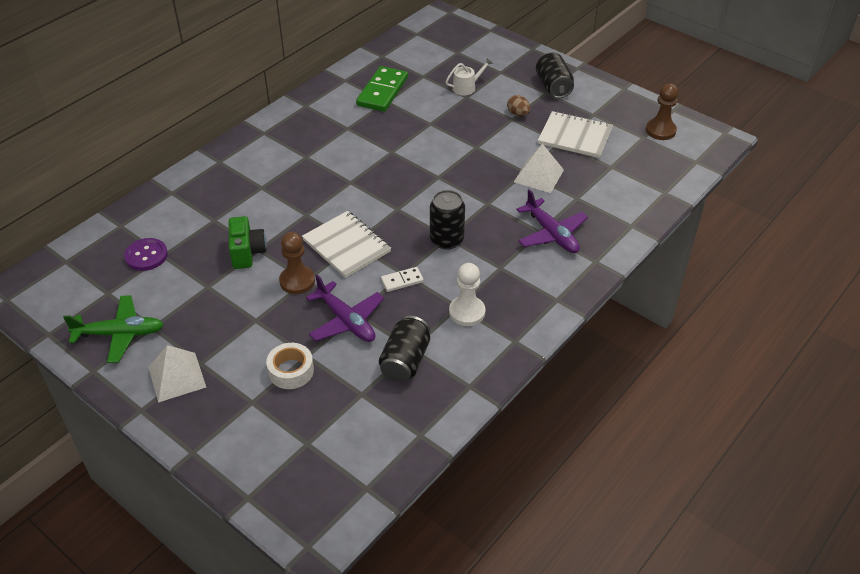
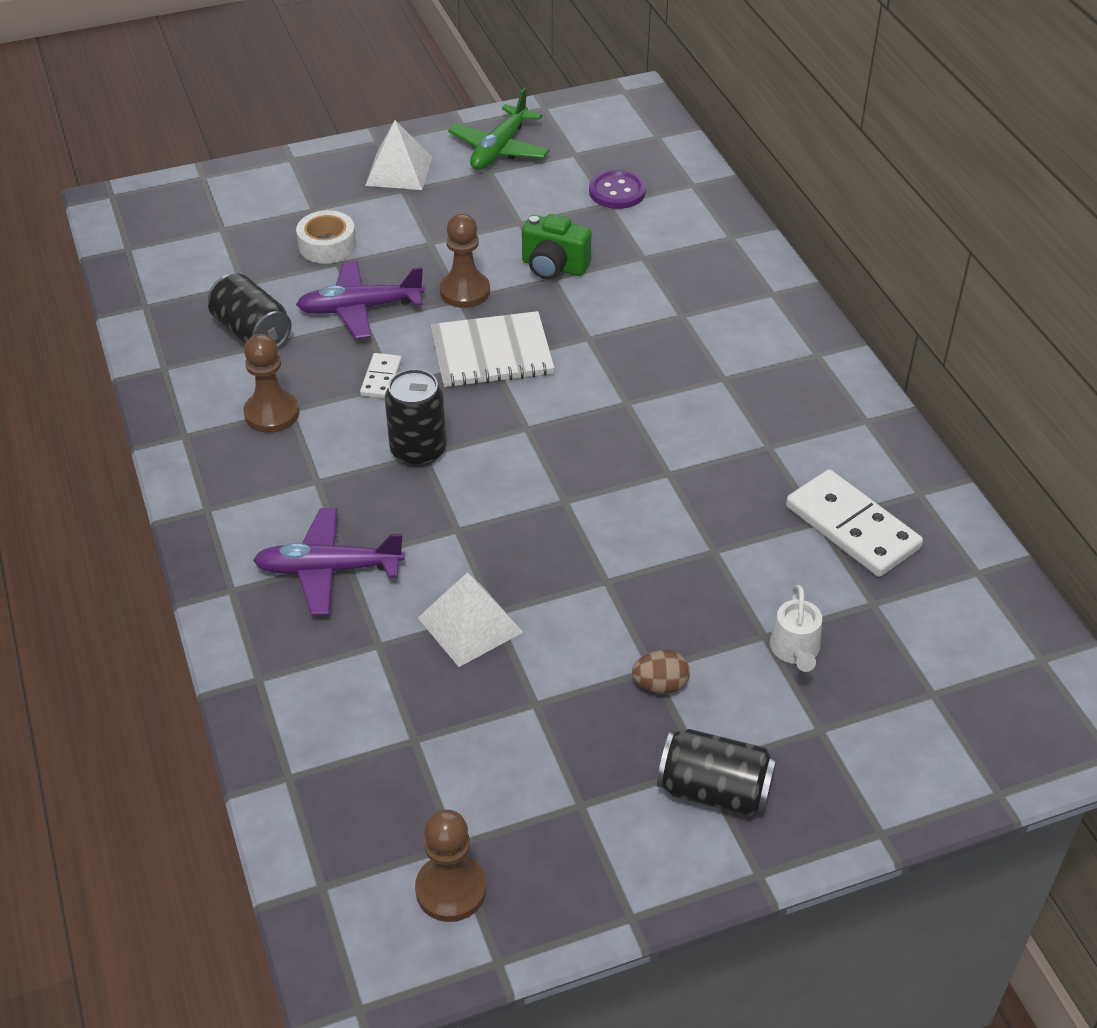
camera: 120 degrees right, 0 degrees up
green domino [356,66,408,112] -> white domino [786,469,923,577]
white pawn [449,263,486,326] -> brown pawn [243,334,299,433]
white notebook [538,111,613,158] -> none

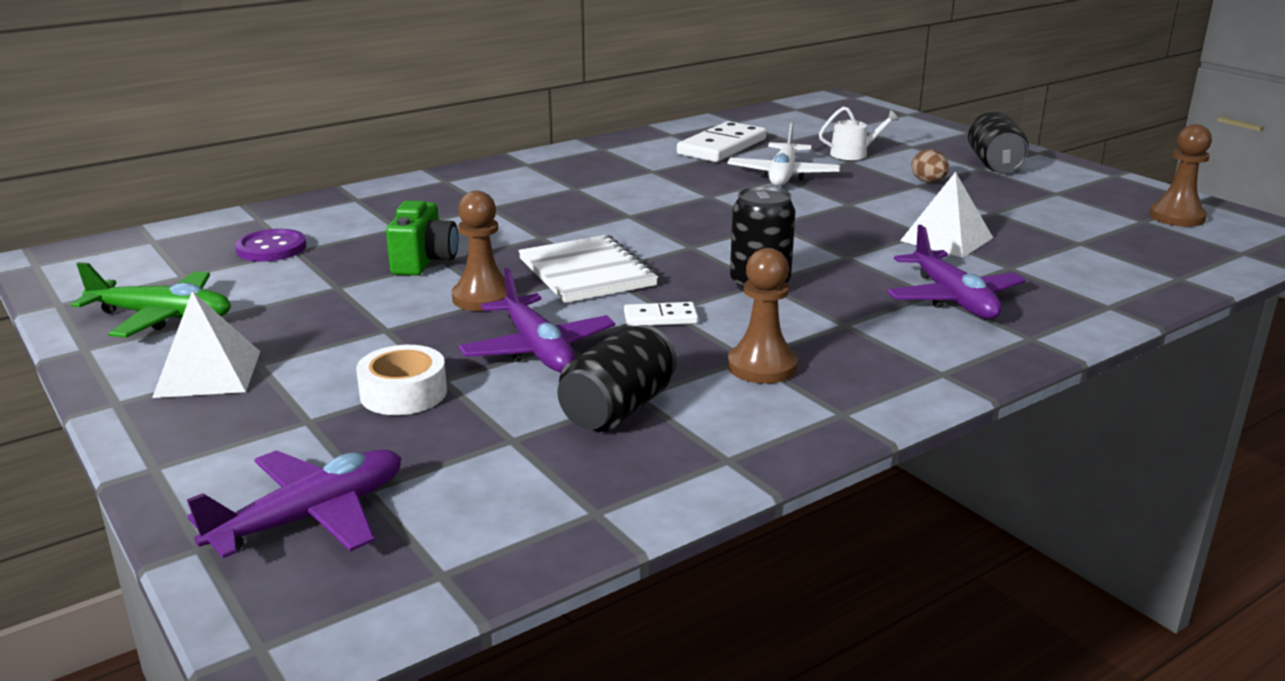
camera: 105 degrees left, 20 degrees down
none -> purple plane [187,449,401,558]
none -> white plane [727,121,840,186]

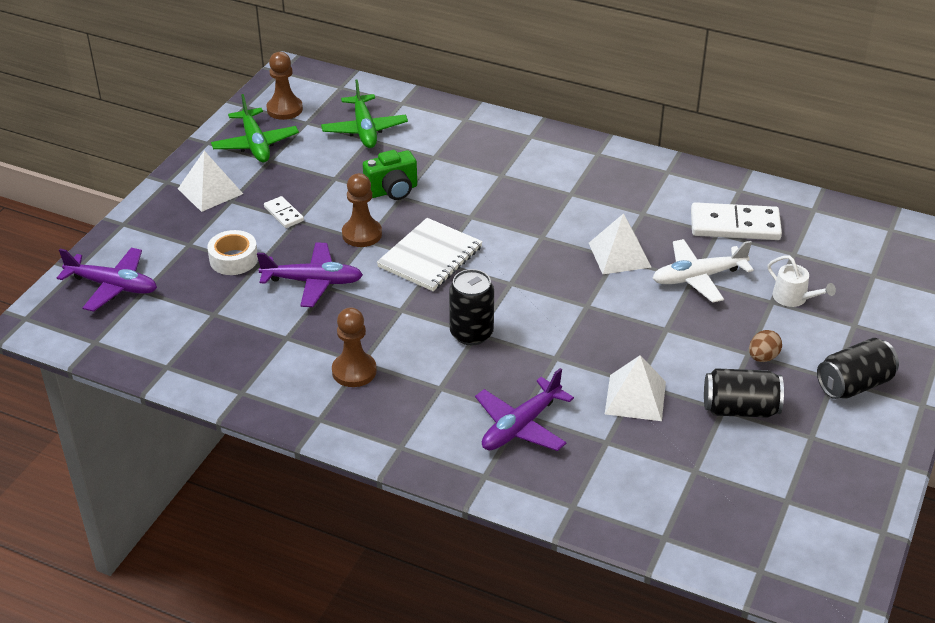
camera: 60 degrees right, 15 degrees up
purple button [235,229,306,262] -> green plane [321,79,408,148]
purple plane [459,268,615,373] -> purple plane turned 120 degrees counterclockwise [257,242,363,307]
black can [557,325,677,432] -> black can moved to [704,368,784,418]
white domino [624,302,698,326] -> white domino moved to [264,196,304,228]
brown pawn [1149,124,1212,227] -> brown pawn moved to [267,52,303,120]
none -> white pyramid [589,213,651,274]

